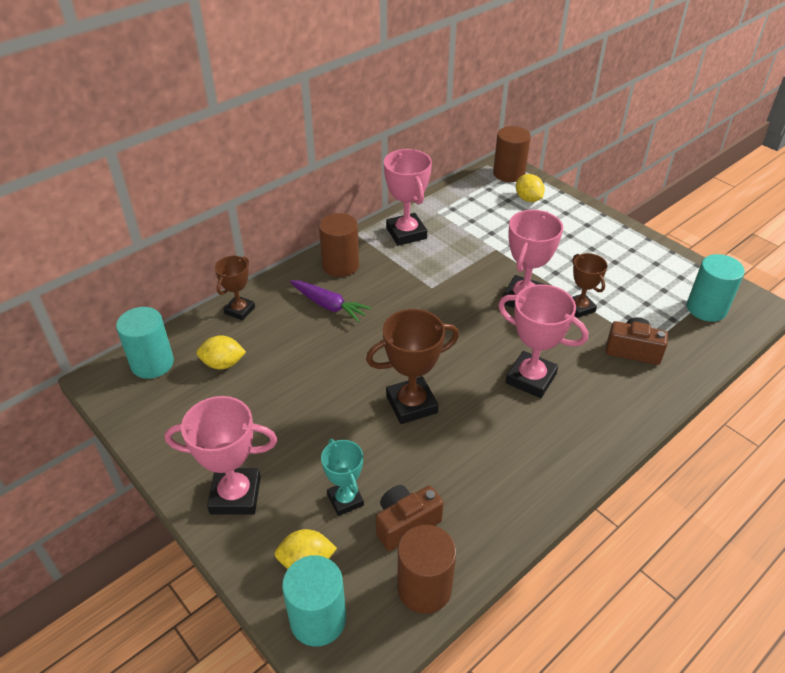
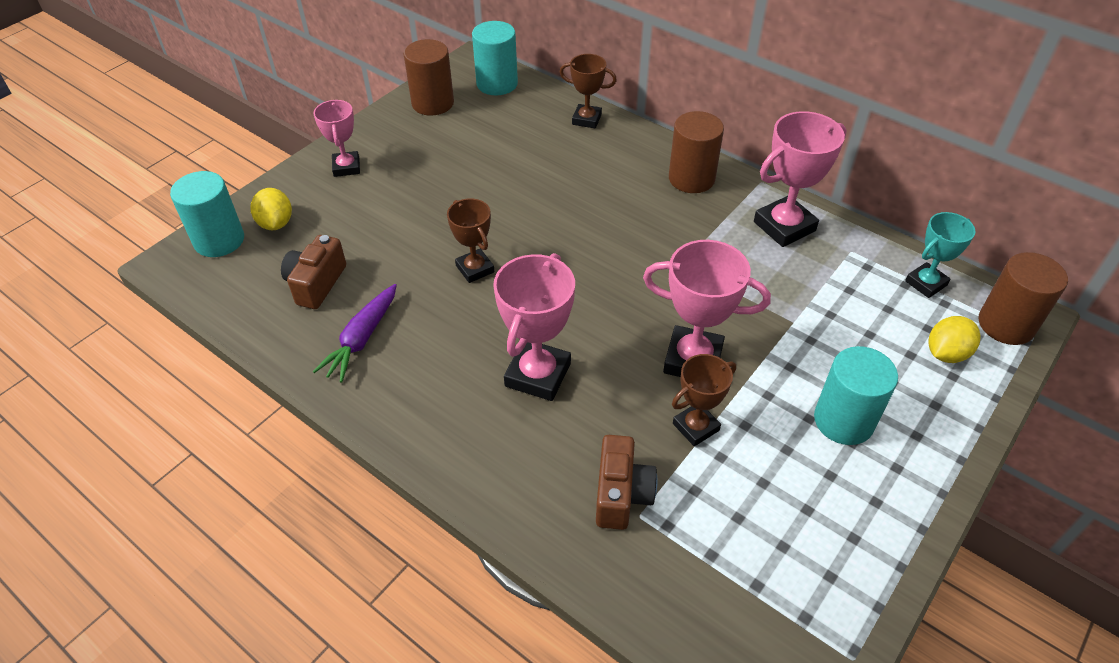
camera: 80 degrees right, 5 degrees up
pink trophy [165,396,277,515] -> pink trophy [313,100,360,177], size x0.63
yellow lemon [197,335,246,370] -> none
purple carrot [290,280,371,322] -> purple carrot moved to [313,284,397,382]
turquoise trophy [321,439,364,516] -> turquoise trophy moved to [905,212,975,298]
brown trophy [366,309,459,424] -> brown trophy [447,198,494,283], size x0.63
brown camera [376,485,444,551] -> brown camera turned 120 degrees counterclockwise [281,235,346,309]
brown cylinder [397,525,456,614] -> brown cylinder moved to [403,39,454,116]
turquoise cylinder [687,254,745,322] -> turquoise cylinder moved to [814,346,898,445]

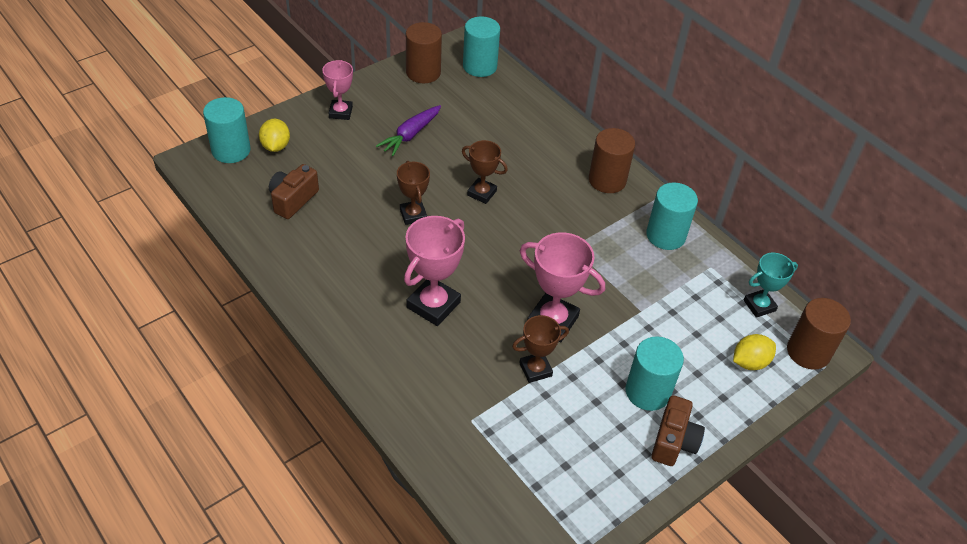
camera: 10 degrees right, 0 degrees up
purple carrot [313,284,397,382] -> purple carrot moved to [376,105,441,156]
brown trophy [560,54,617,128] -> brown trophy moved to [462,140,508,204]
brown camera [596,435,658,530] -> brown camera moved to [651,395,705,466]
pink trophy [754,111,846,247] -> turquoise cylinder [646,183,698,250]

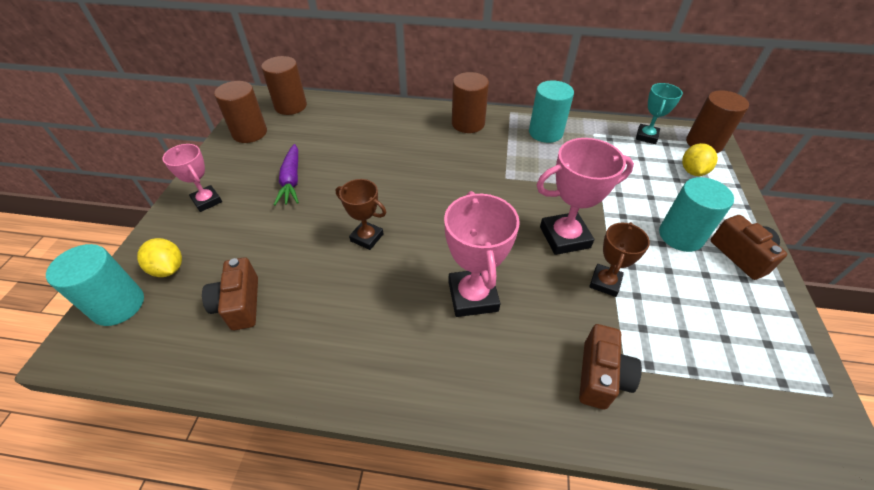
camera: 40 degrees left, 0 degrees up
brown trophy [462,140,508,204] -> none
turquoise cylinder [463,17,500,77] -> brown cylinder [261,56,307,115]
none -> brown camera [579,324,642,410]

